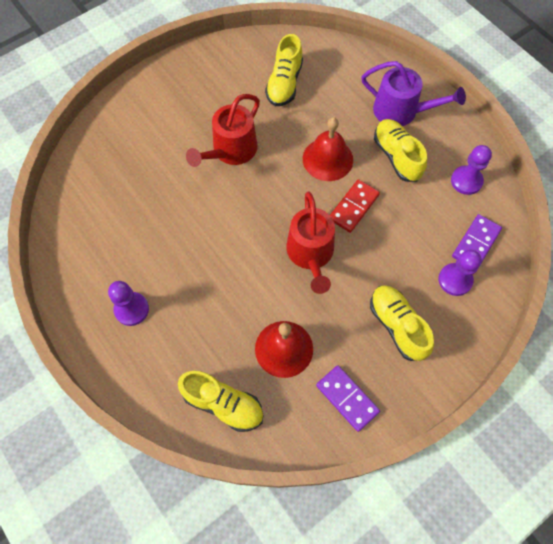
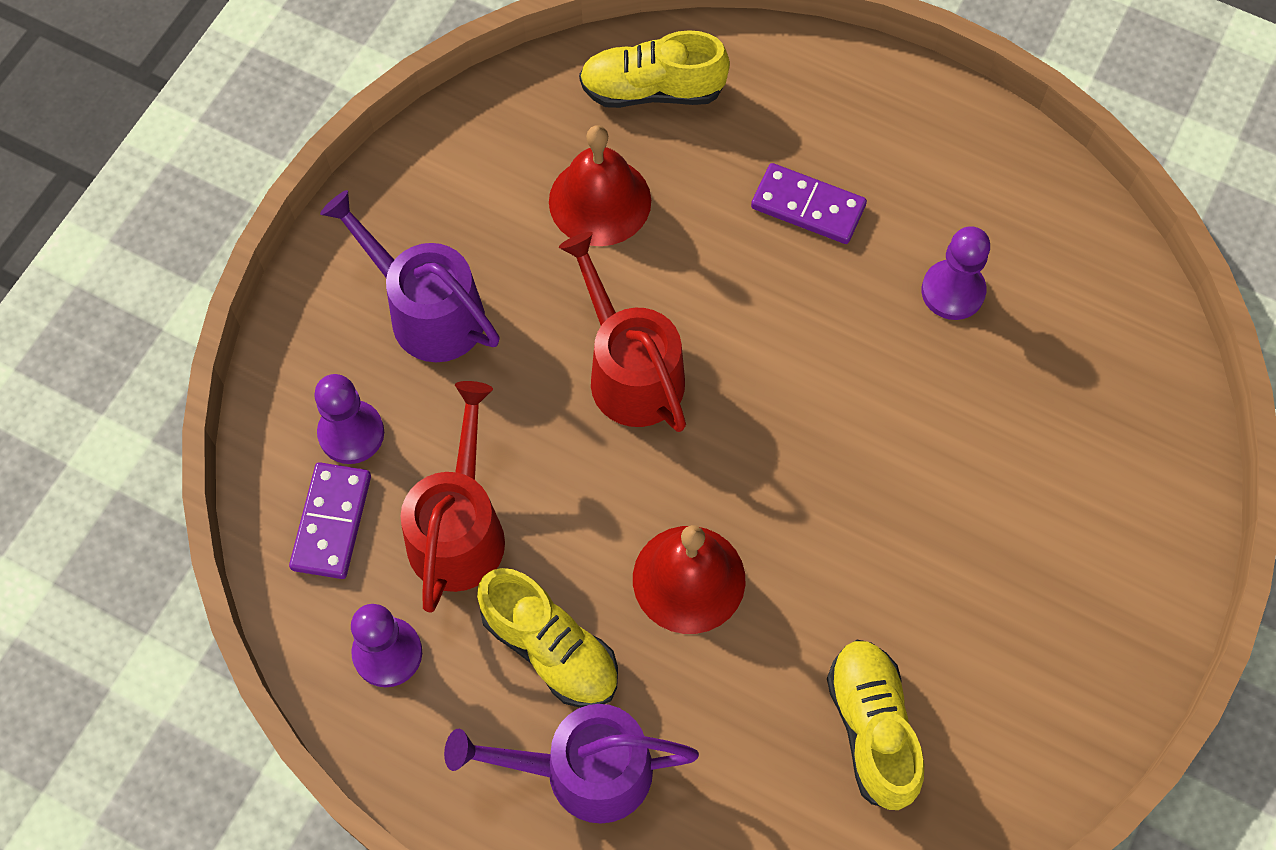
camera: 155 degrees right, 0 degrees up
purple pawn [108,281,149,326] -> purple pawn moved to [922,226,990,320]
red watering can [186,94,260,167] -> red watering can moved to [401,381,505,613]
purple domino [316,365,380,432] -> purple domino moved to [751,163,867,244]
red domino [330,179,380,233] -> none
yellow shoe [370,285,434,361] -> purple watering can [320,190,500,362]

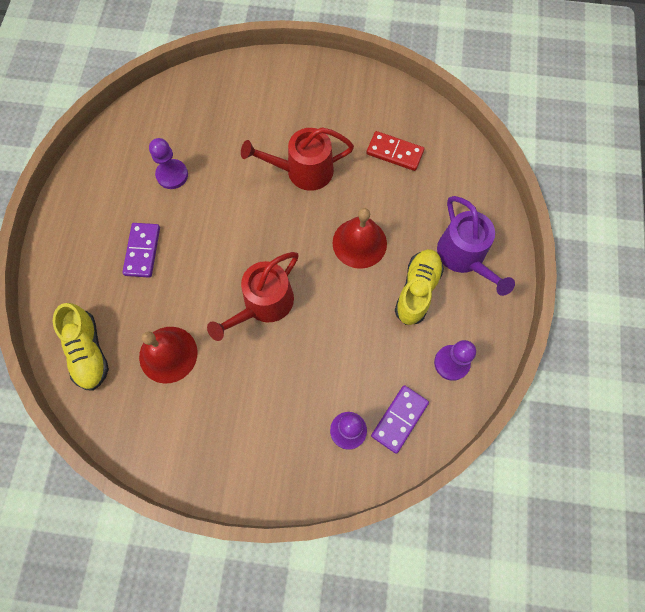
camera: 110 degrees left, 5 degrees up
purple domino [289,462,371,579] -> purple domino turned 45 degrees counterclockwise [371,385,429,454]
purple watering can [320,190,500,362] -> none
red watering can [401,381,505,613] -> red watering can moved to [241,127,354,191]
yellow shoe [827,640,924,810] -> red domino [366,131,424,171]

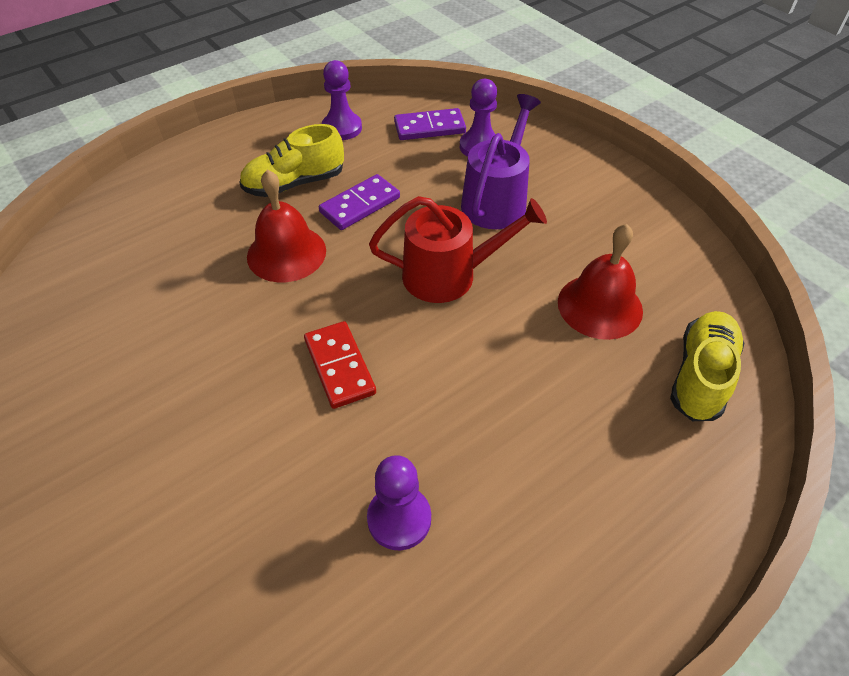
camera: 135 degrees left, 20 degrees down
purple domino [122,223,160,278] -> purple domino moved to [319,174,400,230]
red watering can [241,127,354,191] -> none
red domino [366,131,424,171] -> red domino moved to [304,321,376,409]
purple watering can [437,196,515,296] -> purple watering can moved to [461,94,541,229]

